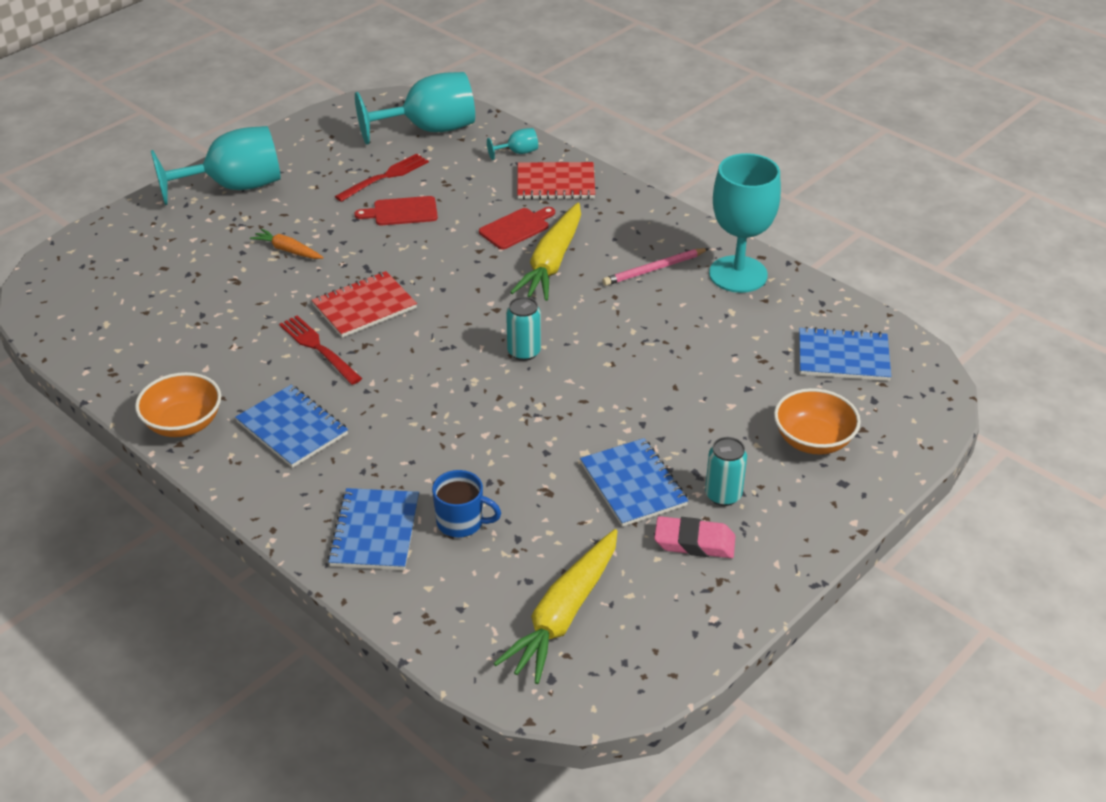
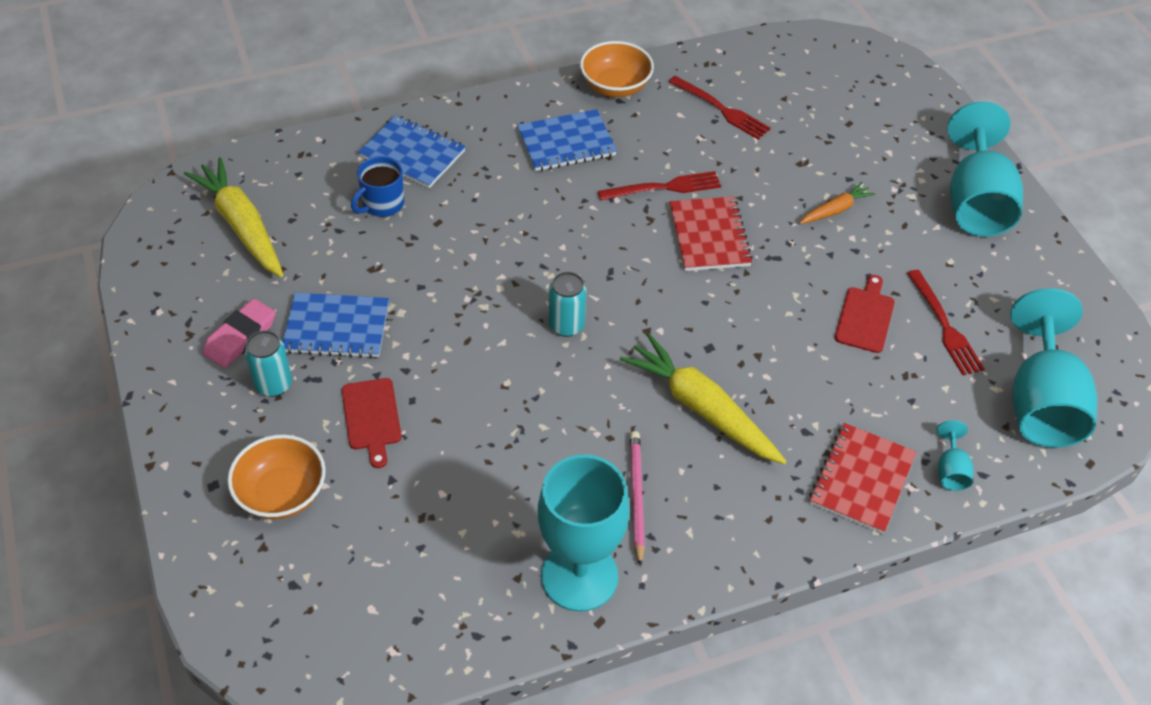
camera: 115 degrees right, 10 degrees up
red cutting board [479,207,555,249] -> red cutting board moved to [342,378,402,468]
blue notebook [799,327,891,381] -> none
none -> red fork [669,76,771,140]

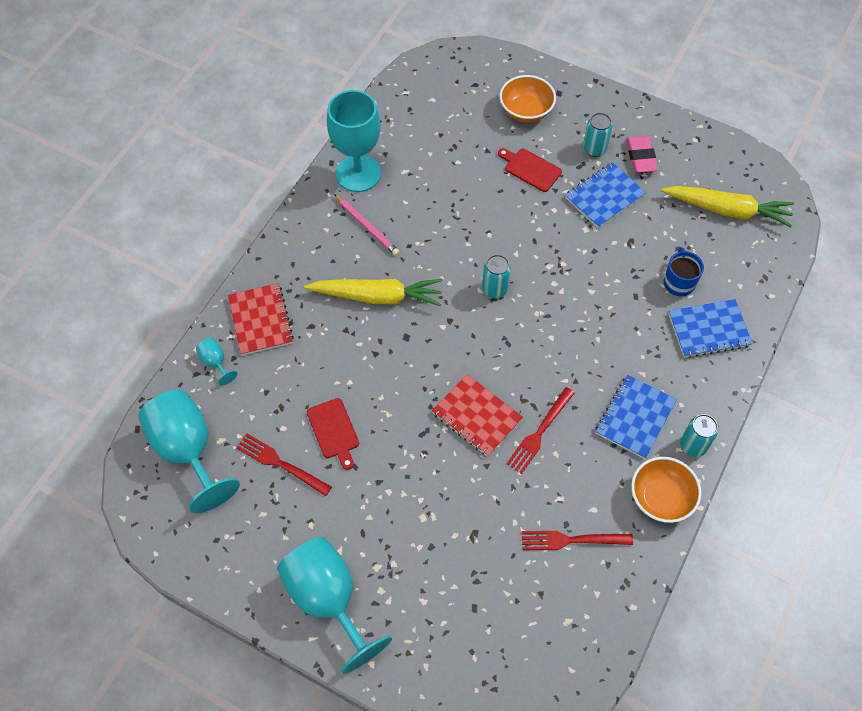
camera: 140 degrees right, 10 degrees up
orange carrot [799,182,875,224] -> none
none -> turquoise can [680,414,718,457]

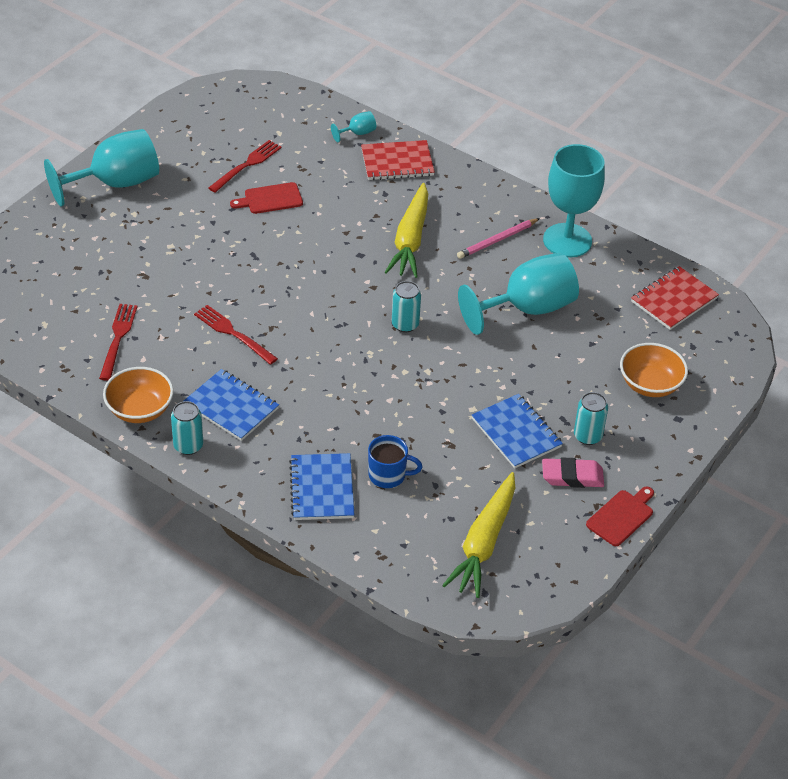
camera: 95 degrees right, 15 degrees down
turquoise goblet [138,390,240,513] -> turquoise goblet moved to [458,253,579,335]
red notebook [432,374,523,457] -> red notebook moved to [631,266,719,330]
red cutting board [498,148,562,192] -> red cutting board moved to [586,487,654,546]

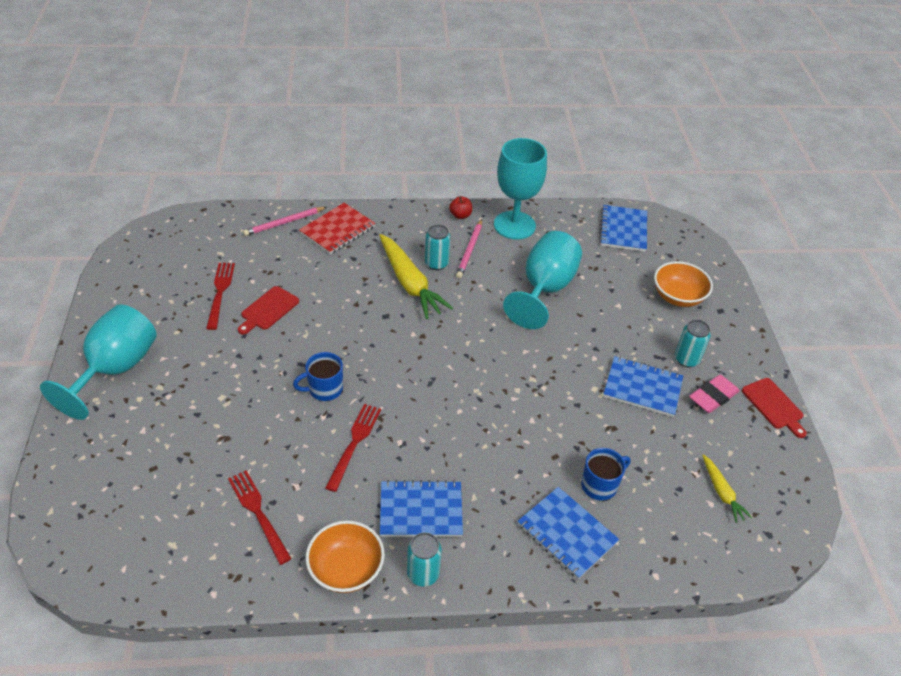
camera: 40 degrees left, 0 degrees up
red fork [194,305,278,365] -> red fork turned 105 degrees clockwise [325,404,381,492]
turquoise goblet [331,111,376,142] -> pink pencil [243,207,327,236]
turquoise can [392,281,421,333] -> turquoise can moved to [425,225,450,270]
yellow carrot [442,472,515,598] -> yellow carrot [702,454,752,523], size x0.52
red cutting board [586,487,654,546] -> red cutting board turned 150 degrees clockwise [742,378,807,438]
red notebook [631,266,719,330] -> blue notebook [599,205,647,252]
none -> blue mug [293,352,343,401]
none -> red apple [449,196,472,219]

